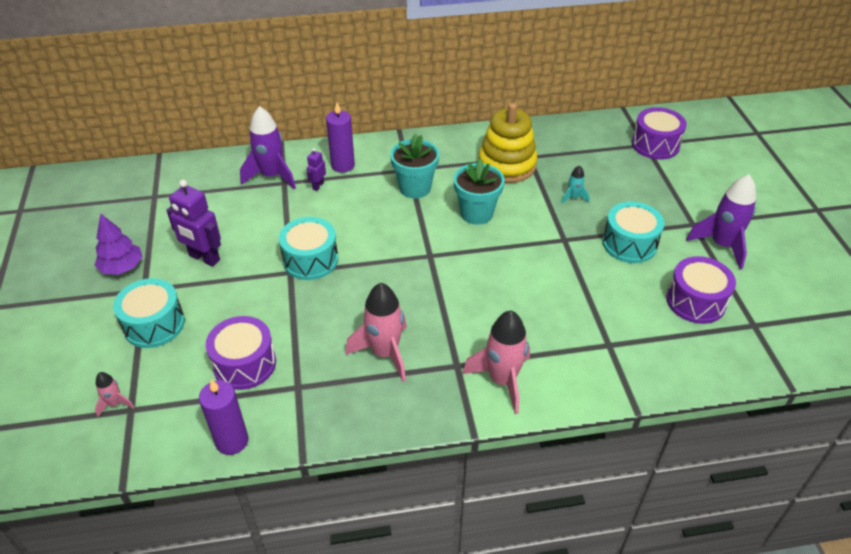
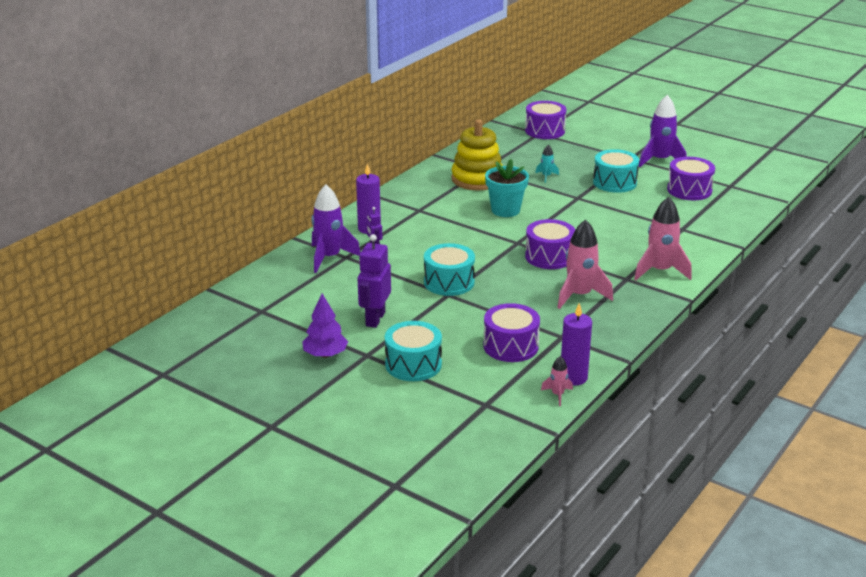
camera: 45 degrees left, 15 degrees down
pink rocket [95,372,135,417] -> pink rocket moved to [541,356,573,406]
purple robot [166,180,221,267] -> purple robot turned 120 degrees clockwise [358,234,391,328]
turquoise flower pot [390,134,439,198] -> none
none -> purple drum [525,219,575,269]

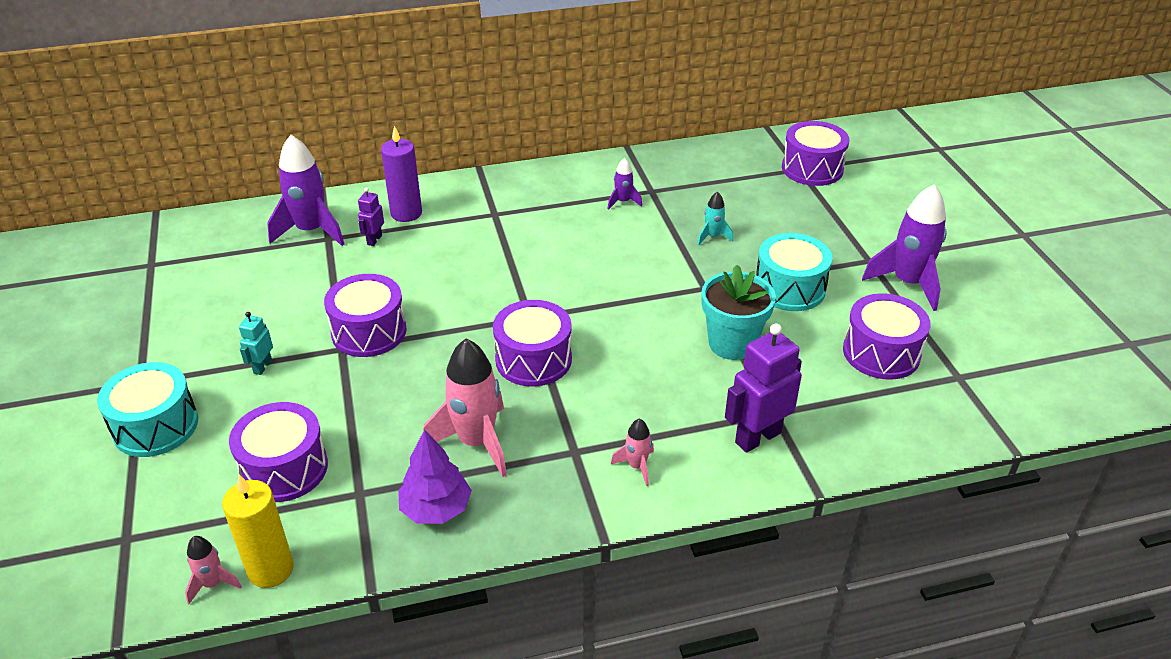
camera: 40 degrees right, 10 degrees up
purple tree [302,293,348,358] -> purple tree moved to [398,429,472,524]
purple robot [358,234,391,328] -> purple robot moved to [725,324,802,453]
turquoise drum [424,243,475,296] -> purple drum [324,274,407,357]
yellow stacking toy [451,119,503,190] -> purple rocket [608,158,642,210]
turquoise flower pot [485,159,529,217] -> turquoise flower pot moved to [701,265,776,360]
purple candle [561,303,592,386] -> yellow candle [222,475,294,588]
pink rocket [634,197,692,280] -> pink rocket [611,419,654,486], size x0.49
none -> turquoise robot [239,312,273,375]

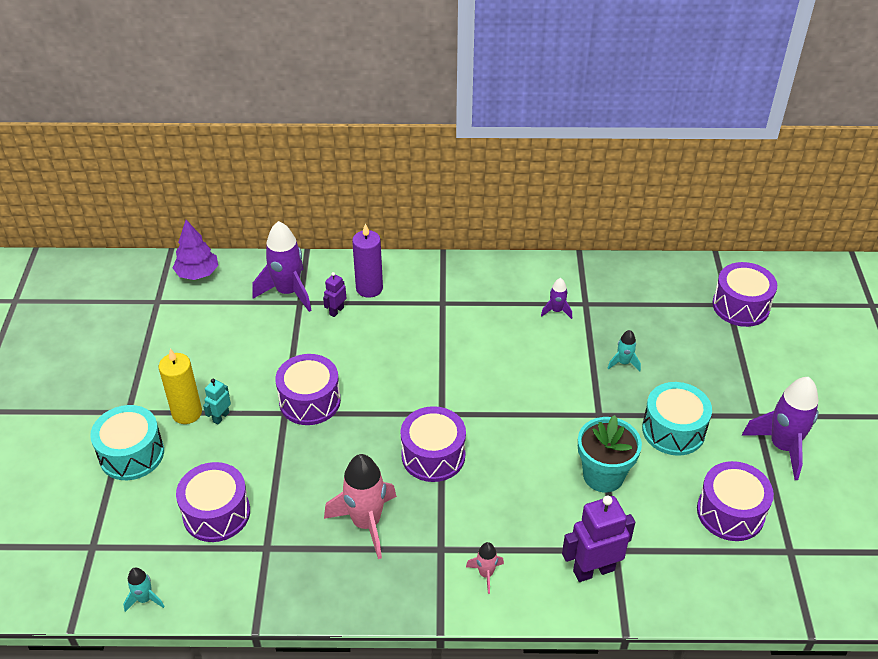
camera: 15 degrees right, 5 degrees up
pink rocket [185,536,242,604] -> turquoise rocket [123,568,165,612]
yellow candle [222,475,294,588] -> yellow candle moved to [159,349,202,424]
purple tree [398,429,472,524] -> purple tree moved to [173,220,218,280]

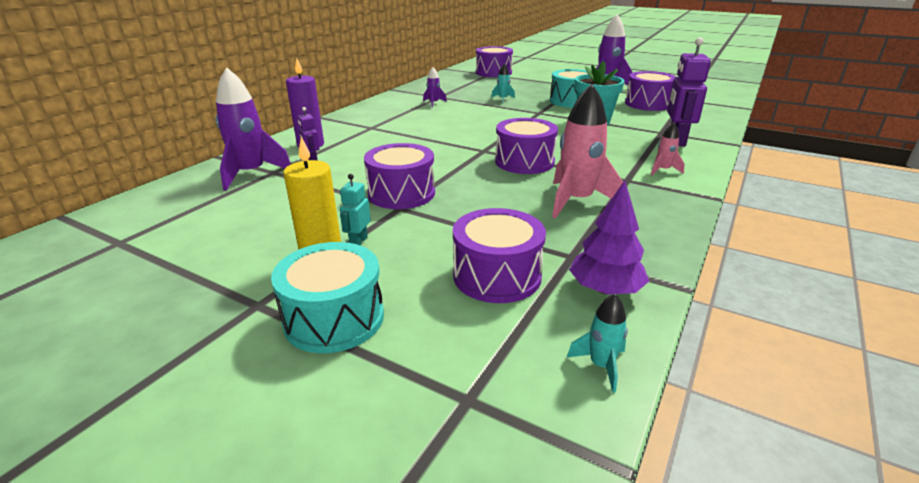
camera: 60 degrees left, 15 degrees down
purple tree [173,220,218,280] -> purple tree moved to [569,180,649,295]
turquoise robot [203,379,231,424] -> turquoise robot turned 45 degrees clockwise [340,174,371,245]

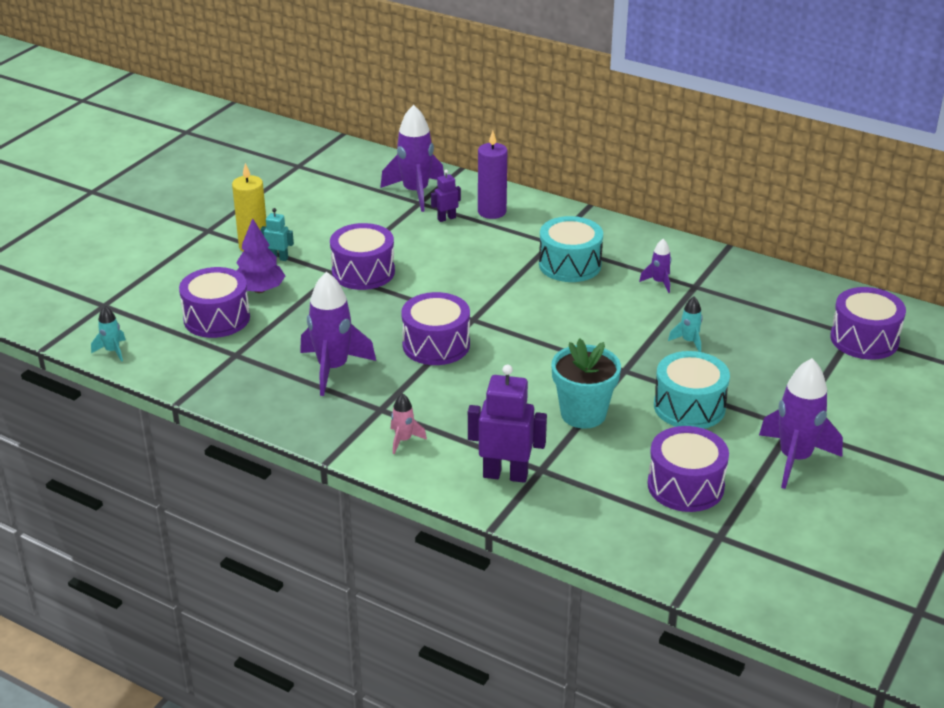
camera: 90 degrees right, 5 degrees up
turquoise drum [271,242,384,353] -> turquoise drum moved to [539,216,603,282]
pink rocket [552,84,623,219] -> purple rocket [300,272,376,396]
purple tree [569,180,649,295] -> purple tree moved to [236,218,285,293]

